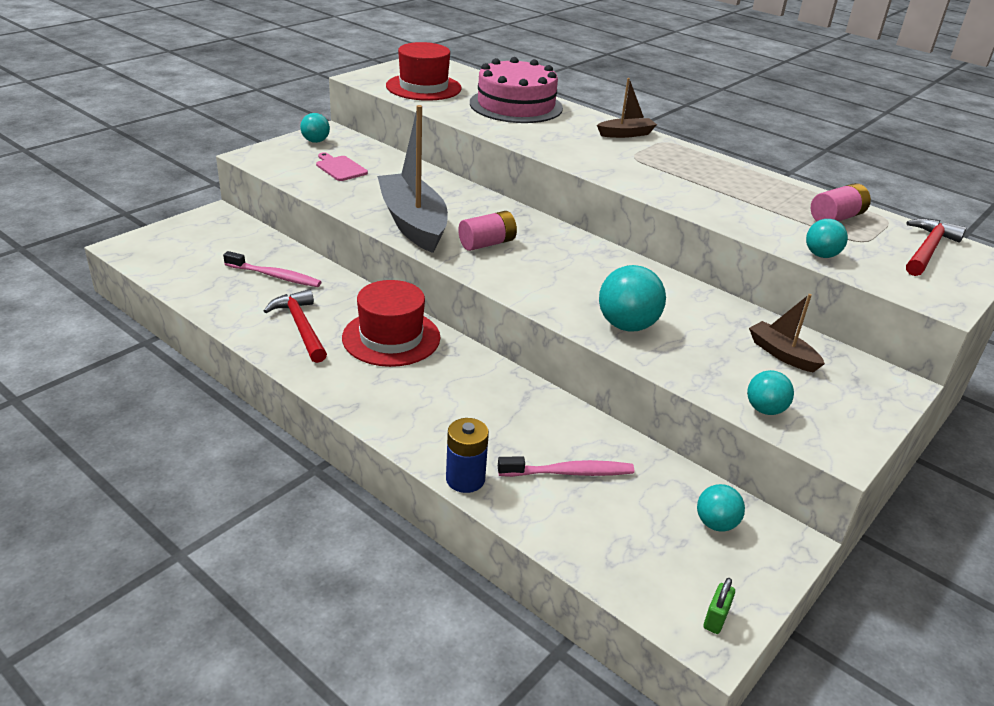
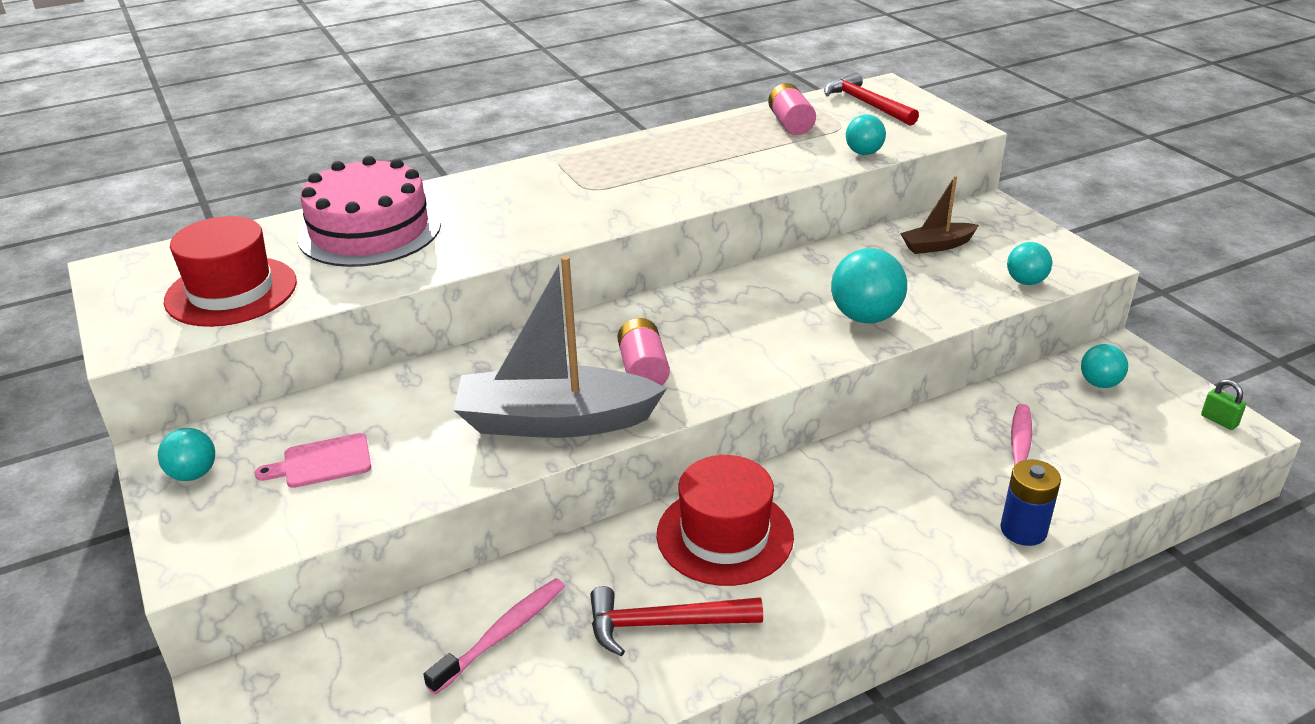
camera: 65 degrees left, 0 degrees up
brown boat [597,78,657,138] -> none

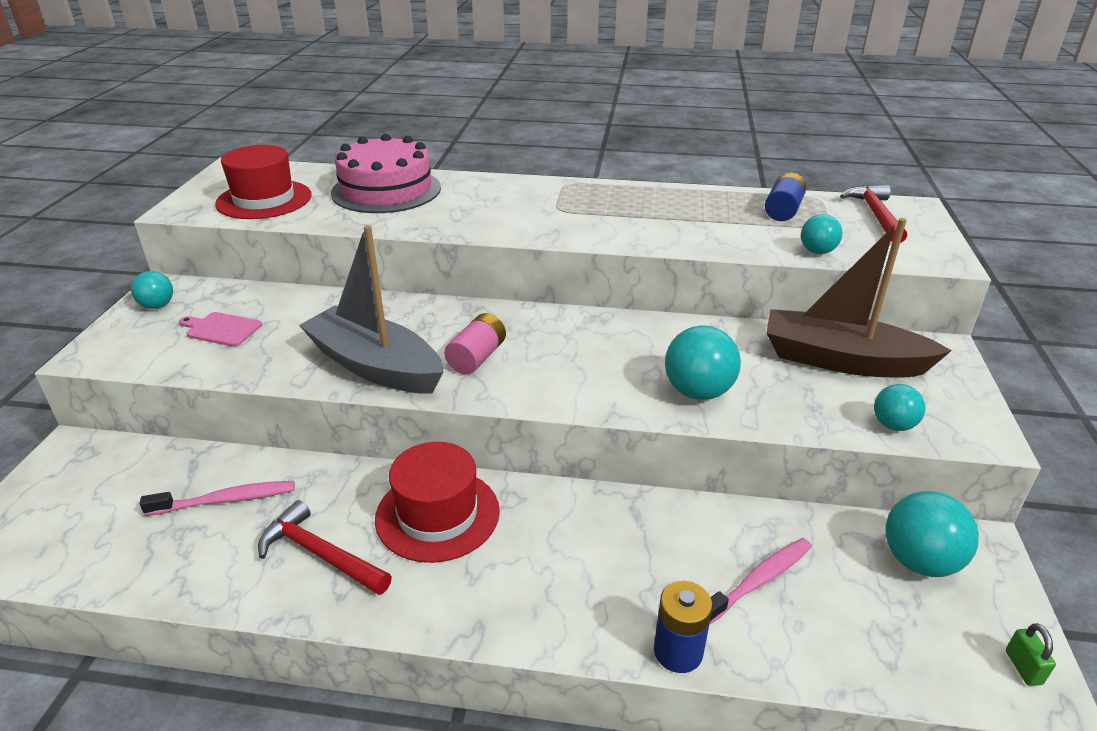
camera: 35 degrees right, 0 degrees up
pink battery [768,83,816,135] -> blue battery [765,173,806,221]
brown boat [900,176,979,254] -> brown boat [766,218,952,378], size x2.02
turquoise ball [1081,344,1128,388] -> turquoise ball [885,491,979,577], size x1.66

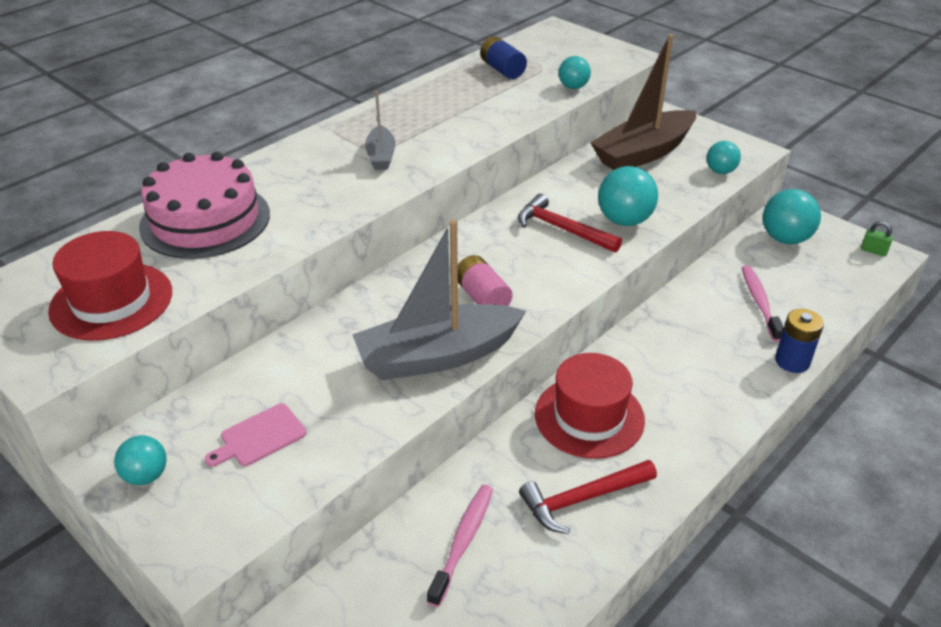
camera: 55 degrees left, 5 degrees up
red hammer [840,185,907,243] -> red hammer moved to [518,194,622,253]
none -> grey boat [365,91,395,170]

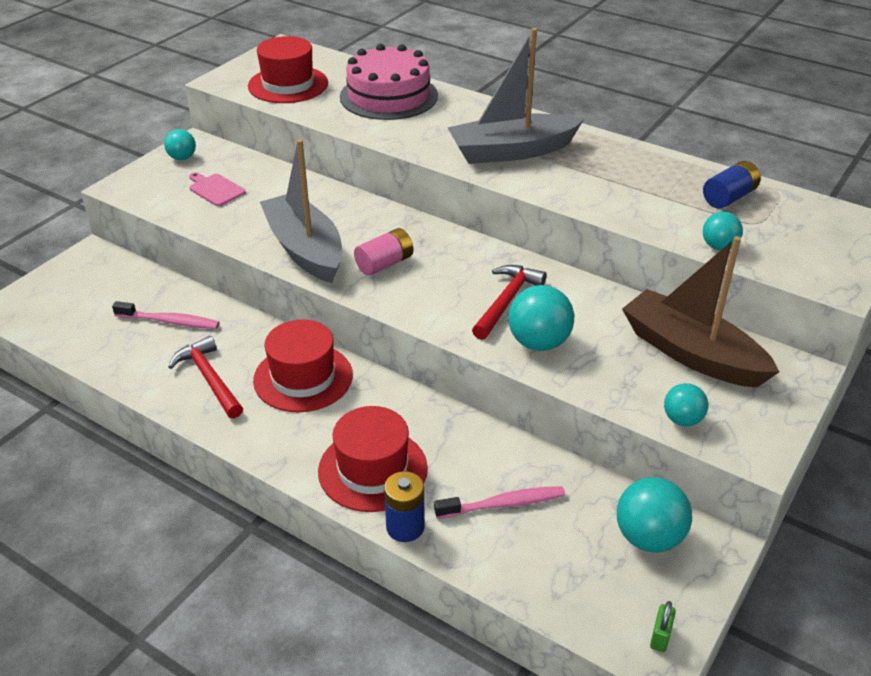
camera: 80 degrees right, 0 degrees up
grey boat [365,91,395,170] -> grey boat [447,28,584,164], size x2.02
none -> red hat [318,406,428,512]

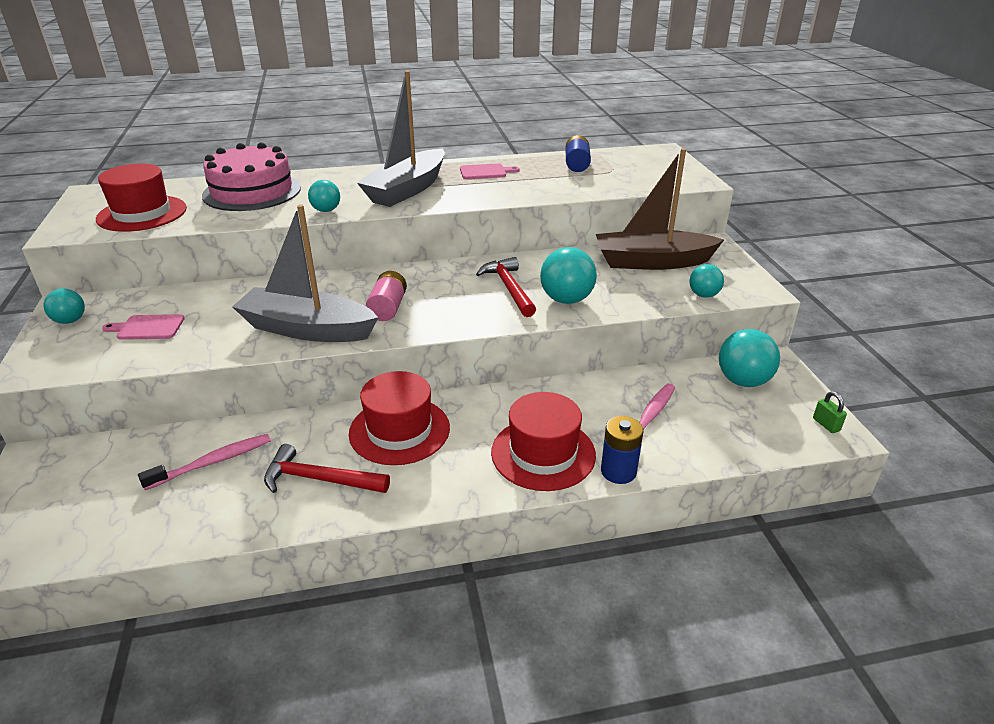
camera: 45 degrees left, 5 degrees down
turquoise ball [703,212,743,250] -> turquoise ball moved to [308,180,340,212]
none -> pink cutting board [460,163,520,179]

